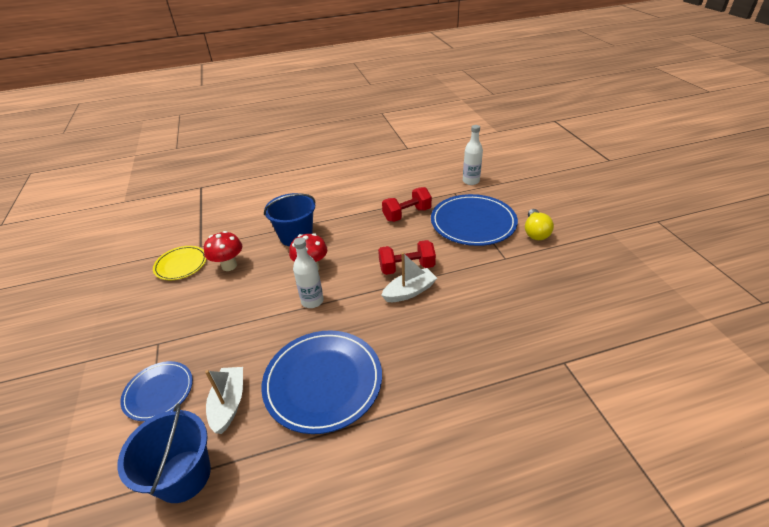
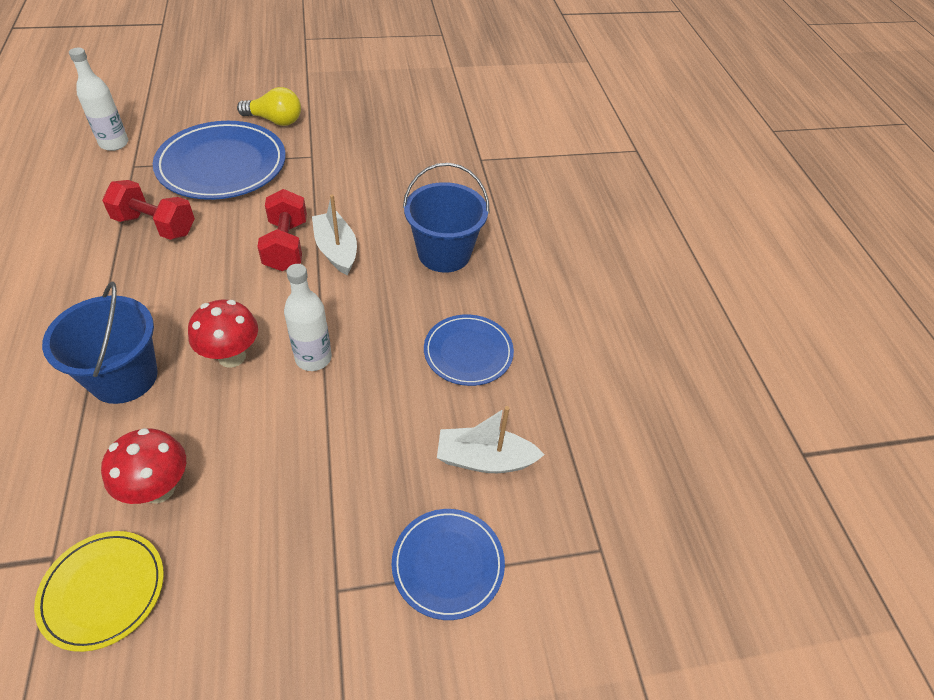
camera: 90 degrees left, 10 degrees up
blue bucket [117,403,211,503] -> blue bucket moved to [403,163,490,273]
blue plate [261,331,382,434] -> blue plate [424,314,514,386], size x0.57
red dumbbell [382,187,432,222] -> red dumbbell turned 45 degrees counterclockwise [102,180,195,240]

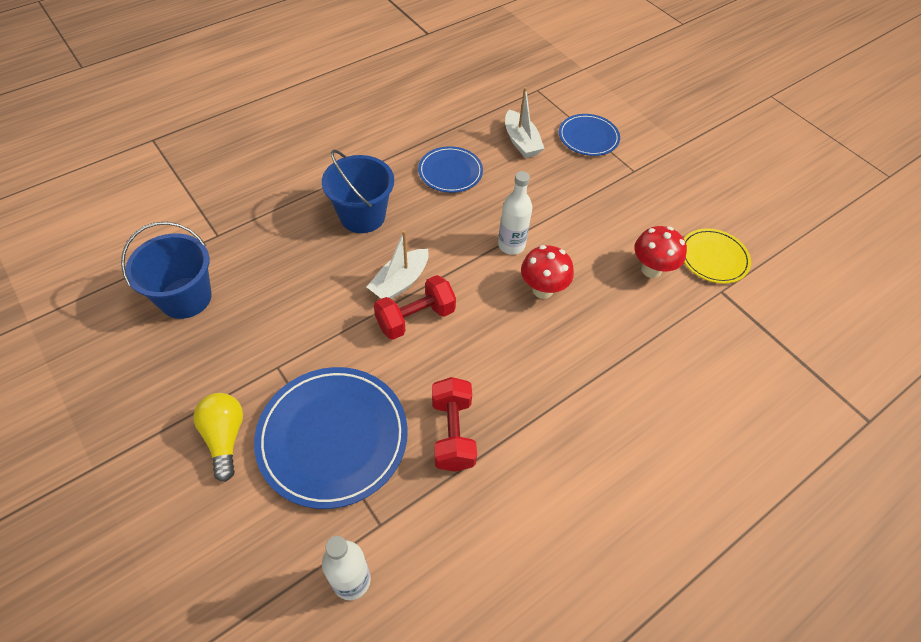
camera: 115 degrees left, 5 degrees up
blue bucket [42,281,158,404] -> blue bucket moved to [121,222,212,319]

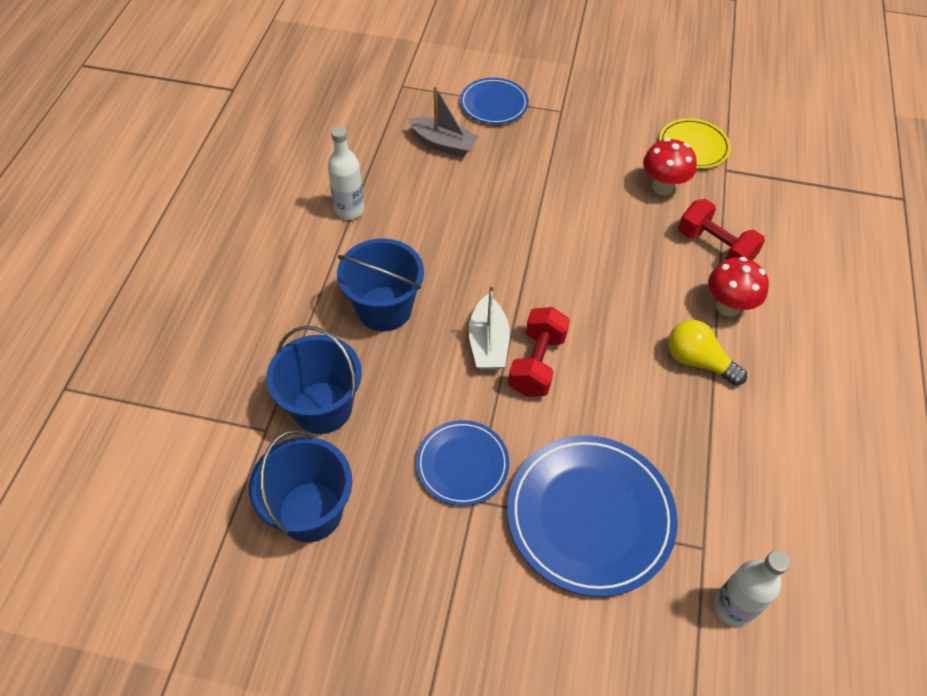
camera: 40 degrees left, 0 degrees up
yellow light bulb [193,393,243,482] -> yellow light bulb moved to [668,320,747,386]
blue plate [418,146,483,193] -> blue plate moved to [416,420,509,506]
red dumbbell [432,377,477,472] -> red dumbbell moved to [678,199,765,261]
white bottle [498,171,532,255] -> white bottle moved to [328,126,365,220]
white boat [505,87,544,158] -> grey boat [408,85,479,157]
red mushroom [521,245,574,299] -> red mushroom moved to [708,257,769,317]
none -> blue bucket [266,326,362,434]

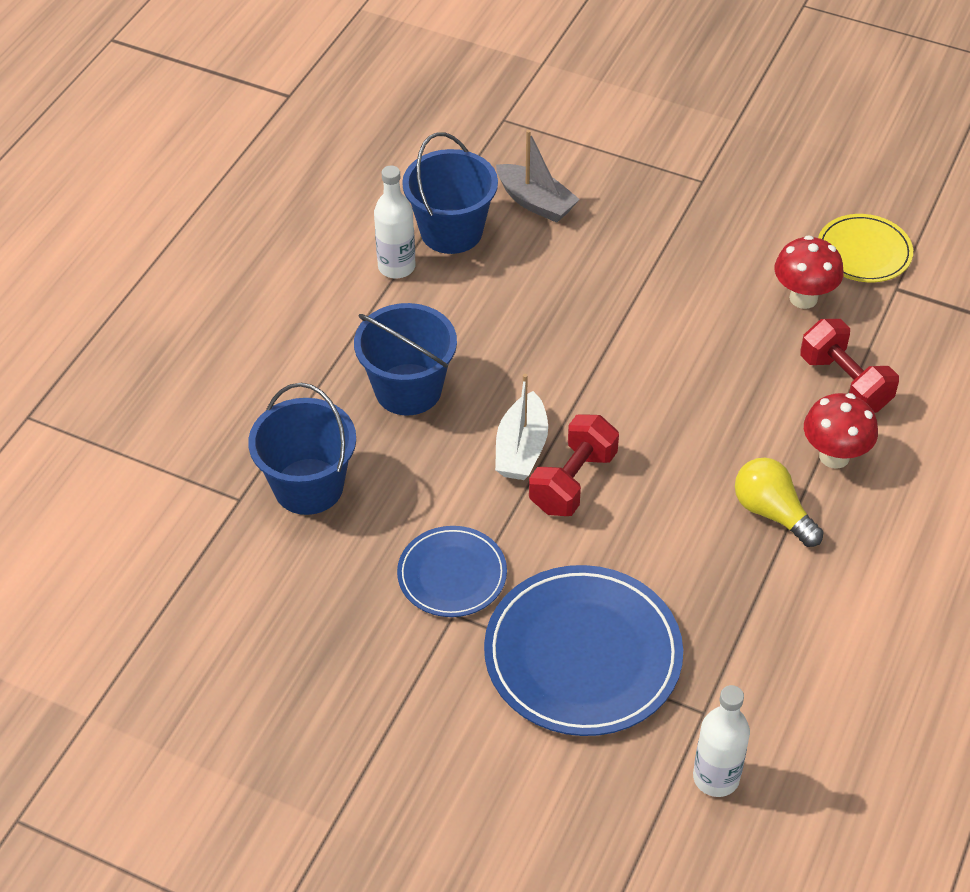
camera: 15 degrees right, 5 degrees down
blue bucket [249,430,352,542] -> blue bucket moved to [402,132,498,254]
blue plate [460,78,529,124] -> none

